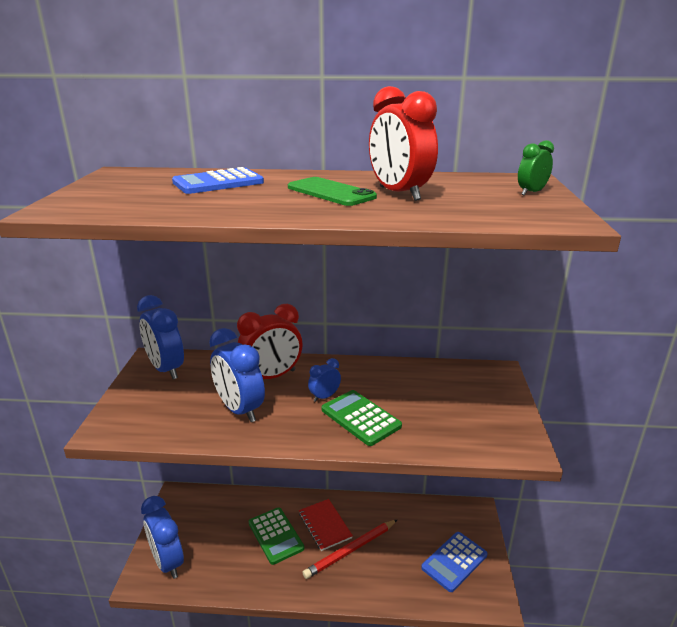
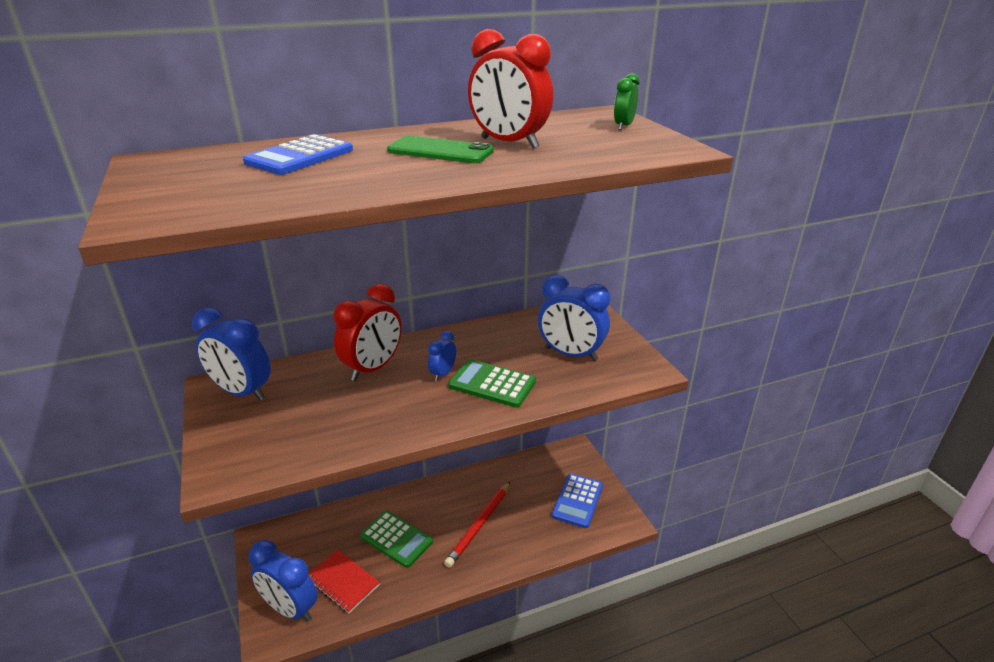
camera: 25 degrees left, 5 degrees up
blue clock [209,328,265,422] -> blue clock moved to [538,275,610,361]
red notebook [299,499,353,551] -> red notebook moved to [308,550,380,614]

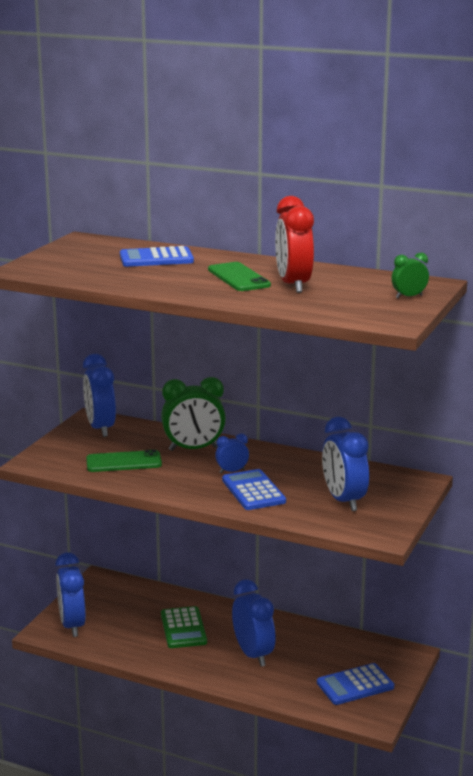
camera: 45 degrees right, 10 degrees down
red notebook [308,550,380,614] -> none
red clock [333,284,402,381] -> green clock [161,377,226,451]
red pencil [444,482,510,568] -> blue clock [232,579,276,667]
green calculator [448,359,536,408] -> blue calculator [222,469,286,510]
none -> green phone [86,449,162,472]

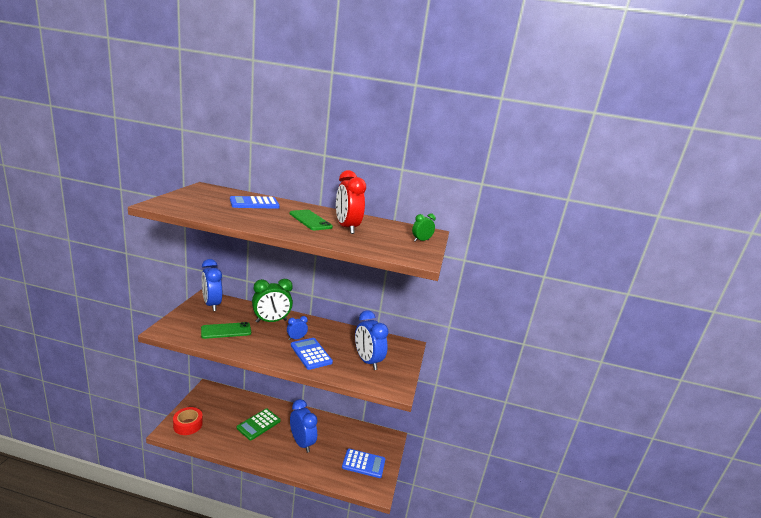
camera: 15 degrees left, 0 degrees up
blue clock [55,552,86,637] -> red tape [173,407,203,435]
green calculator [161,606,207,648] -> green calculator turned 60 degrees clockwise [237,408,281,440]
blue calculator [317,663,394,705] -> blue calculator turned 135 degrees counterclockwise [342,449,385,478]

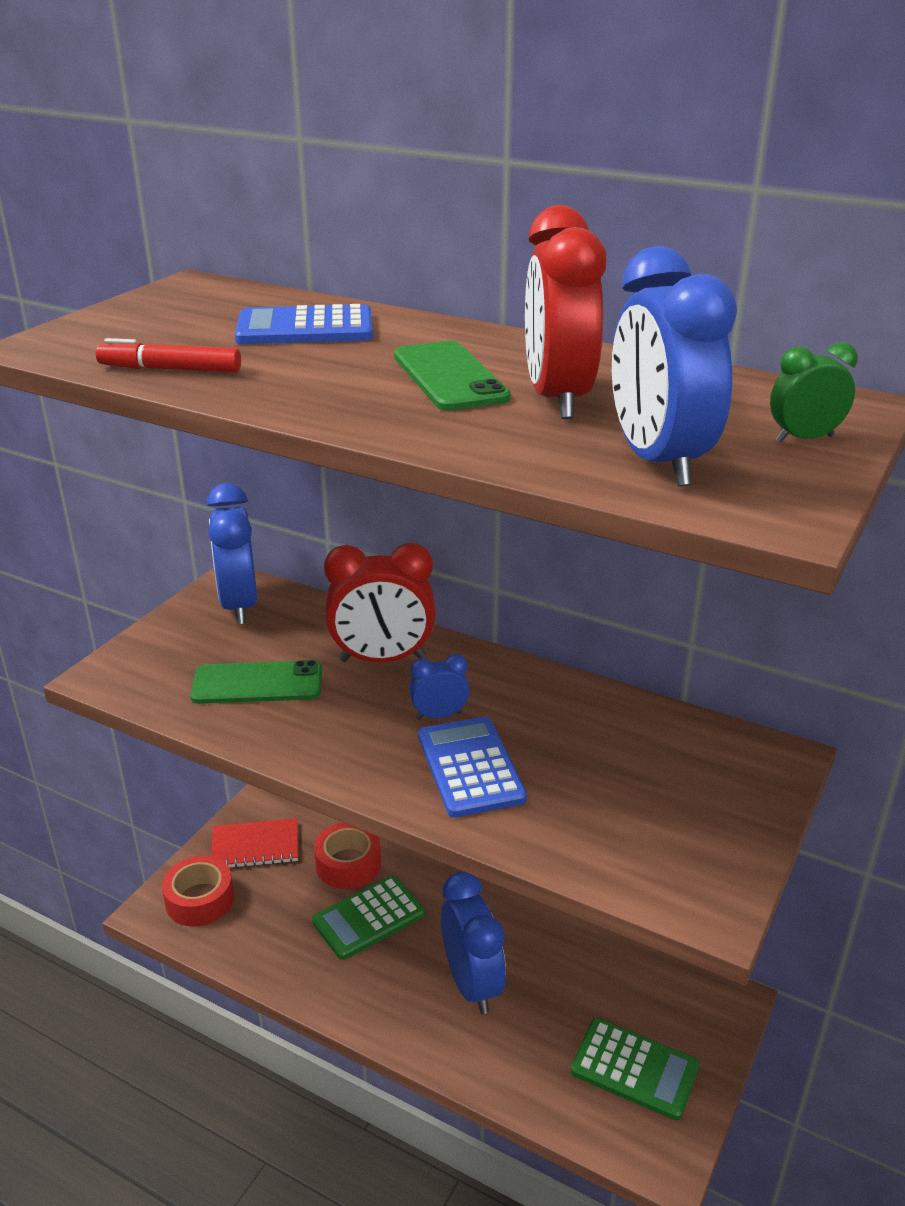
camera: 20 degrees right, 10 degrees up
green clock [252,279,293,323] -> red clock [324,543,436,662]
blue calculator [342,449,385,478] -> green calculator [570,1018,700,1120]
blue clock [355,310,389,370] -> blue clock moved to [612,246,737,487]
none -> red marker [96,338,241,372]
none -> red notebook [211,818,298,868]
none -> red tape [314,822,381,889]

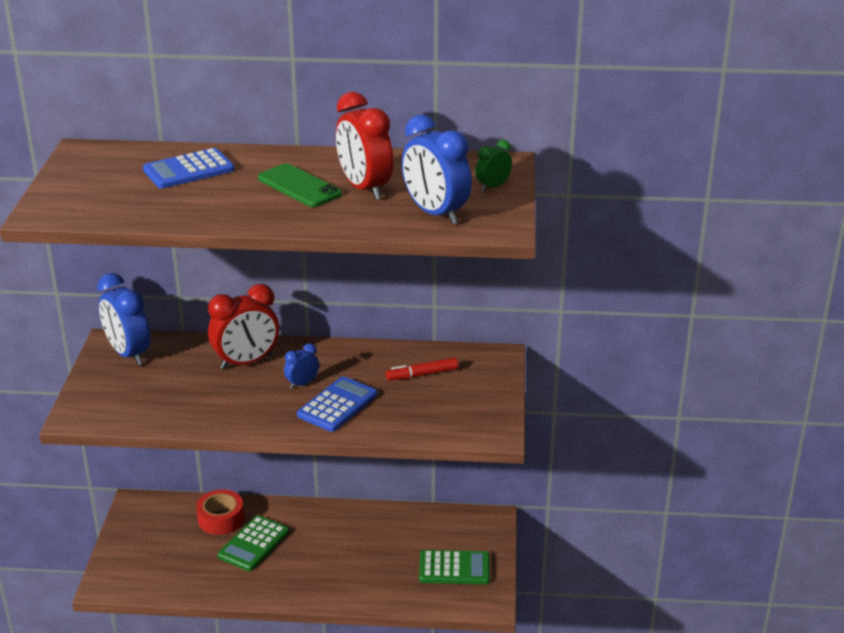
camera: 25 degrees left, 0 degrees up
red marker [96,338,241,372] -> red marker moved to [386,357,458,381]
red tape [162,855,234,926] -> none
green phone [190,660,322,704] -> none
red notebook [211,818,298,868] -> none
blue calculator [418,717,527,818] -> blue calculator turned 75 degrees clockwise [297,376,378,432]
blue clock [441,871,506,1014] -> none

